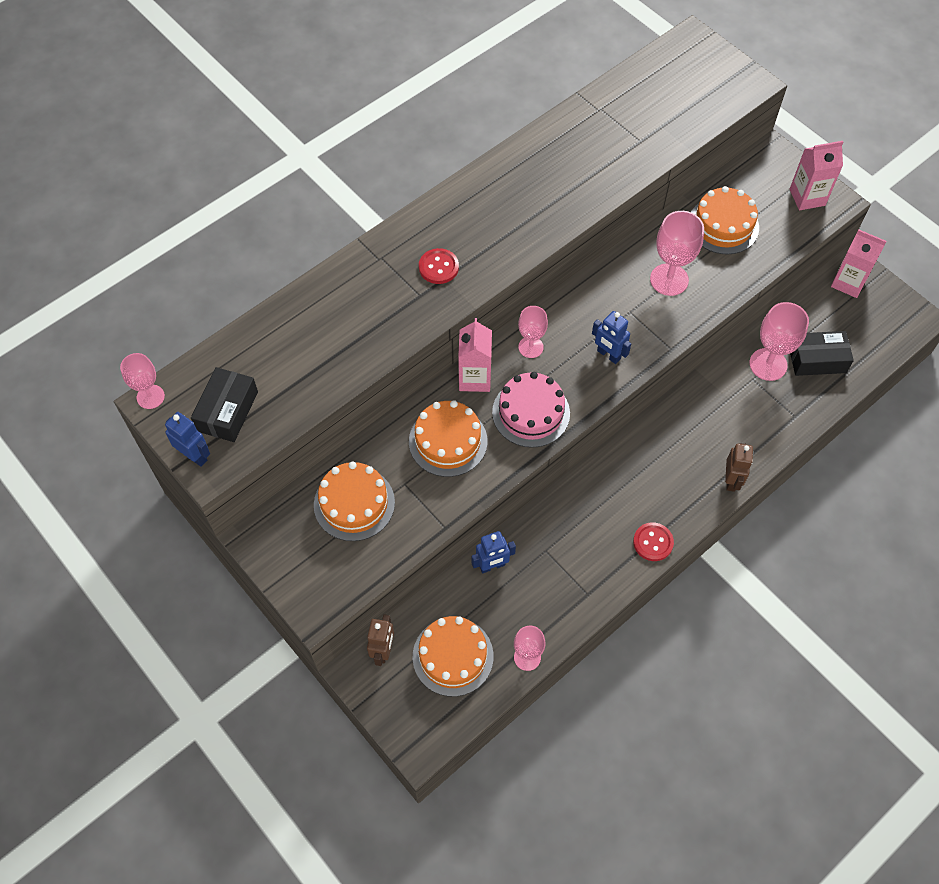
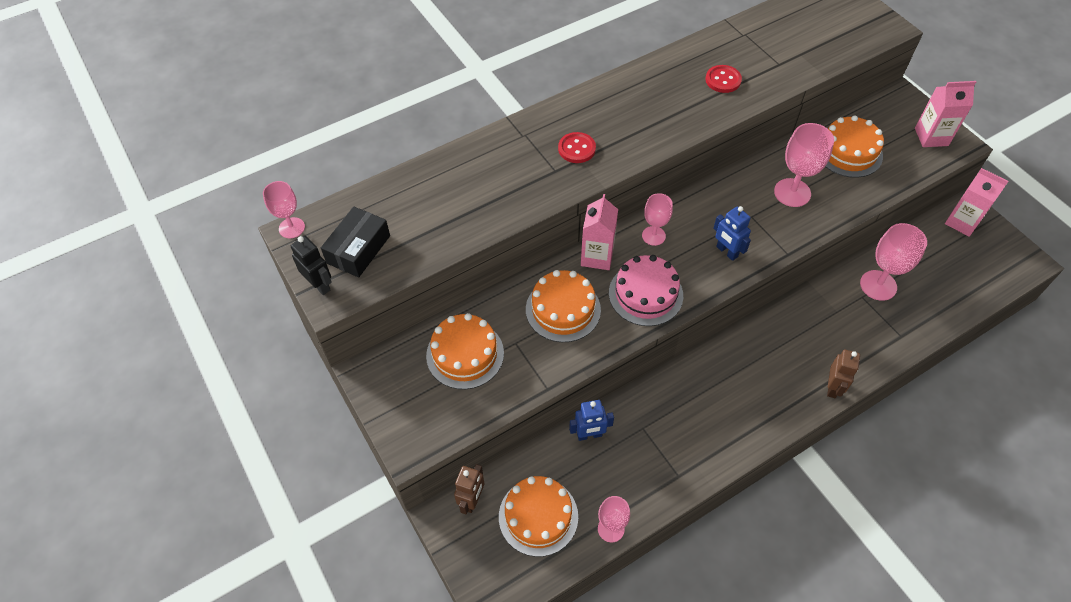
camera: 10 degrees right, 5 degrees down
blue robot [165,412,210,467] -> black robot [291,236,332,295]
red button [633,522,674,561] -> red button moved to [705,65,742,93]
black box [790,331,854,376] -> none

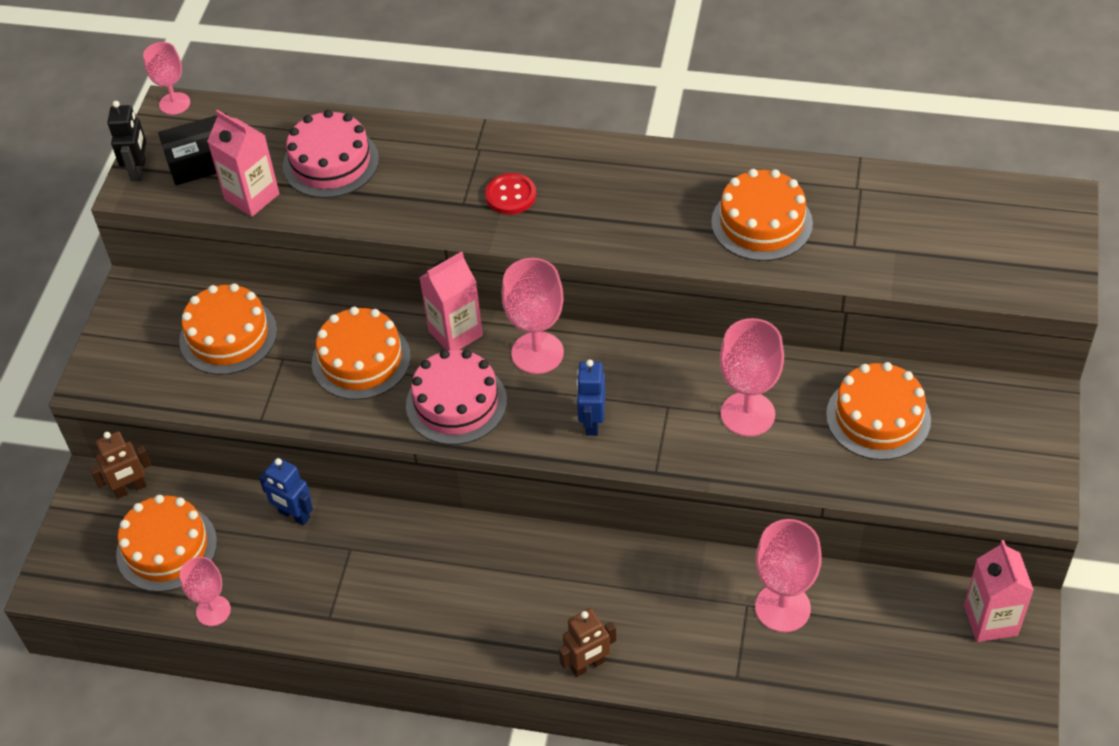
camera: 45 degrees right, 5 degrees down
pink goblet [642,193,673,246] -> pink goblet [502,258,564,374], size x1.58
red button [705,65,742,93] -> orange cake [711,169,813,261]
pink carton [915,81,976,147] -> pink carton moved to [207,110,279,217]
none -> pink cake [283,110,379,198]

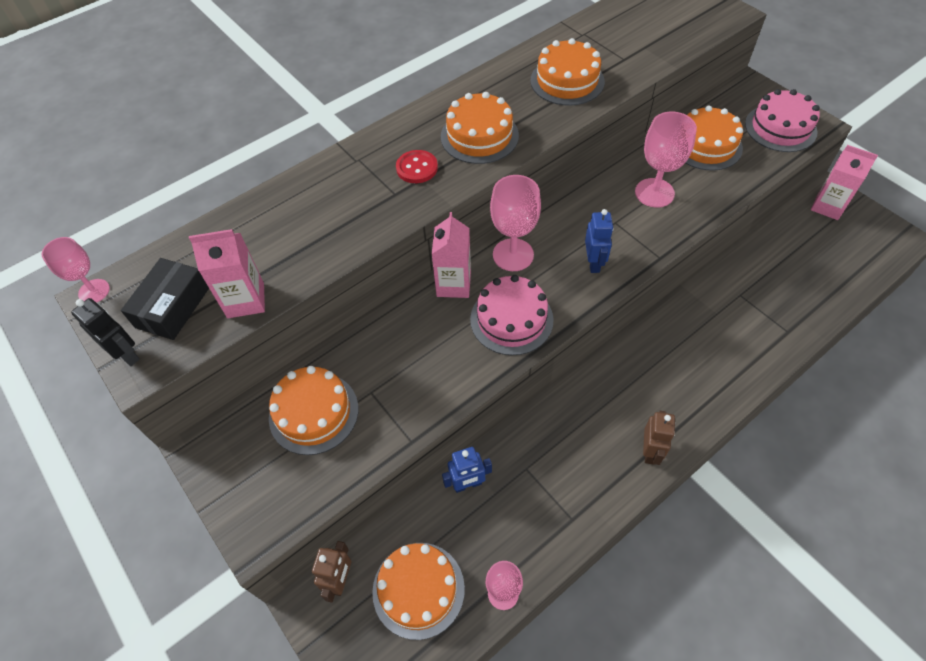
camera: 50 degrees left, 5 degrees up
pink cake [283,110,379,198] -> pink cake moved to [745,89,820,152]
orange cake [312,307,411,400] -> orange cake moved to [441,92,519,164]
brown robot [559,608,616,677] -> brown robot moved to [643,411,675,465]
blue robot [576,359,606,436] -> blue robot turned 135 degrees counterclockwise [585,209,613,273]
pink goblet [755,519,822,632] -> none

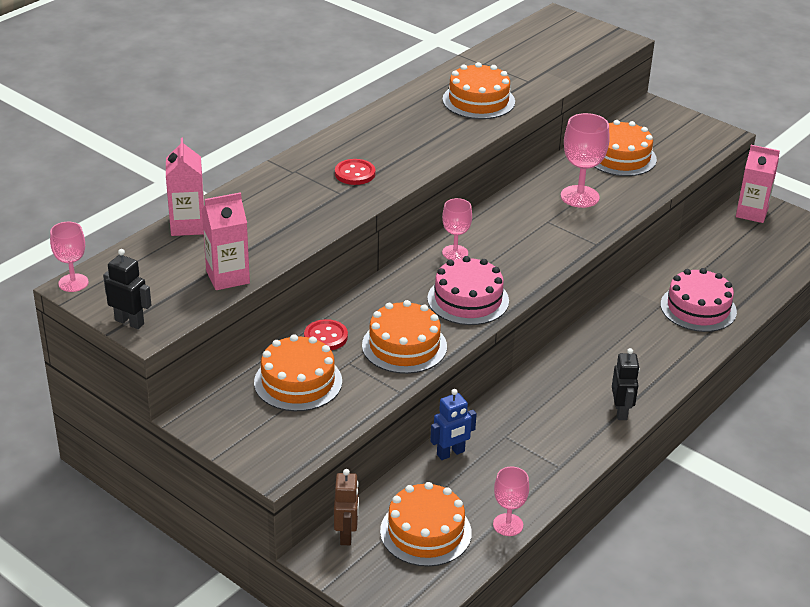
camera: 15 degrees left, 20 degrees down
black box [121,258,209,340] -> none
pink carton [432,212,471,298] -> pink carton moved to [166,138,204,236]
orange cake [441,92,519,164] -> orange cake moved to [362,300,447,374]
pink goblet [490,175,541,271] -> pink goblet [442,198,472,260], size x0.63
blue robot [585,209,613,273] -> none
brown robot [643,411,675,465] -> black robot [612,348,640,420]
pink cake [745,89,820,152] -> pink cake moved to [661,268,737,332]
none -> red button [304,319,348,350]

